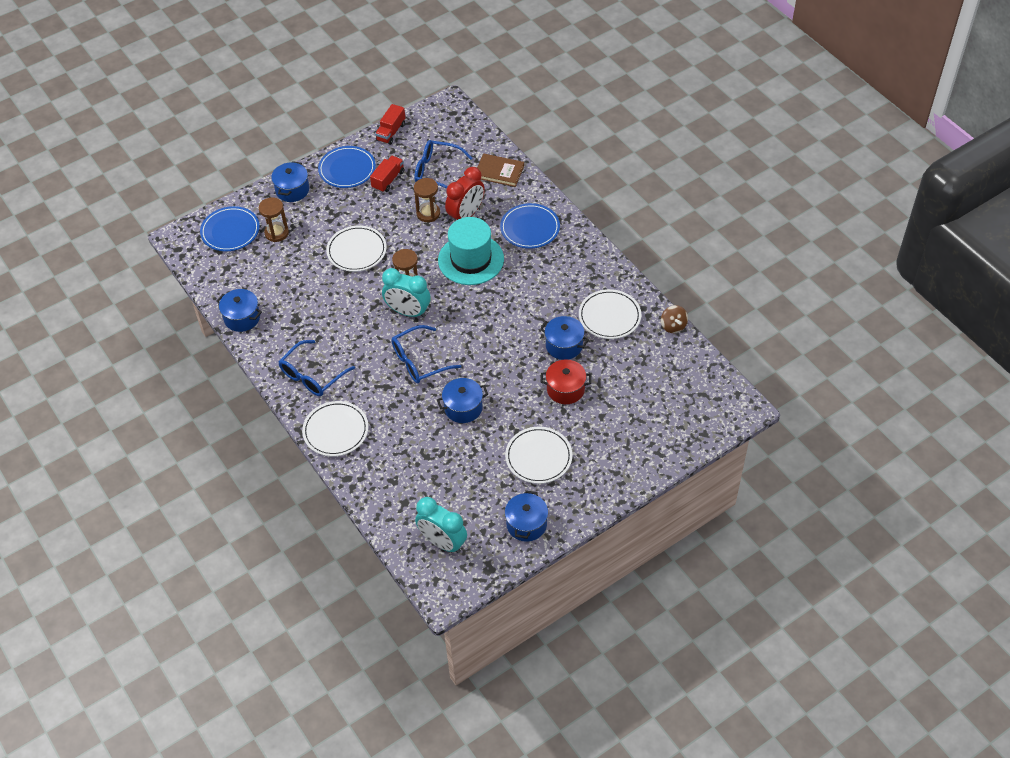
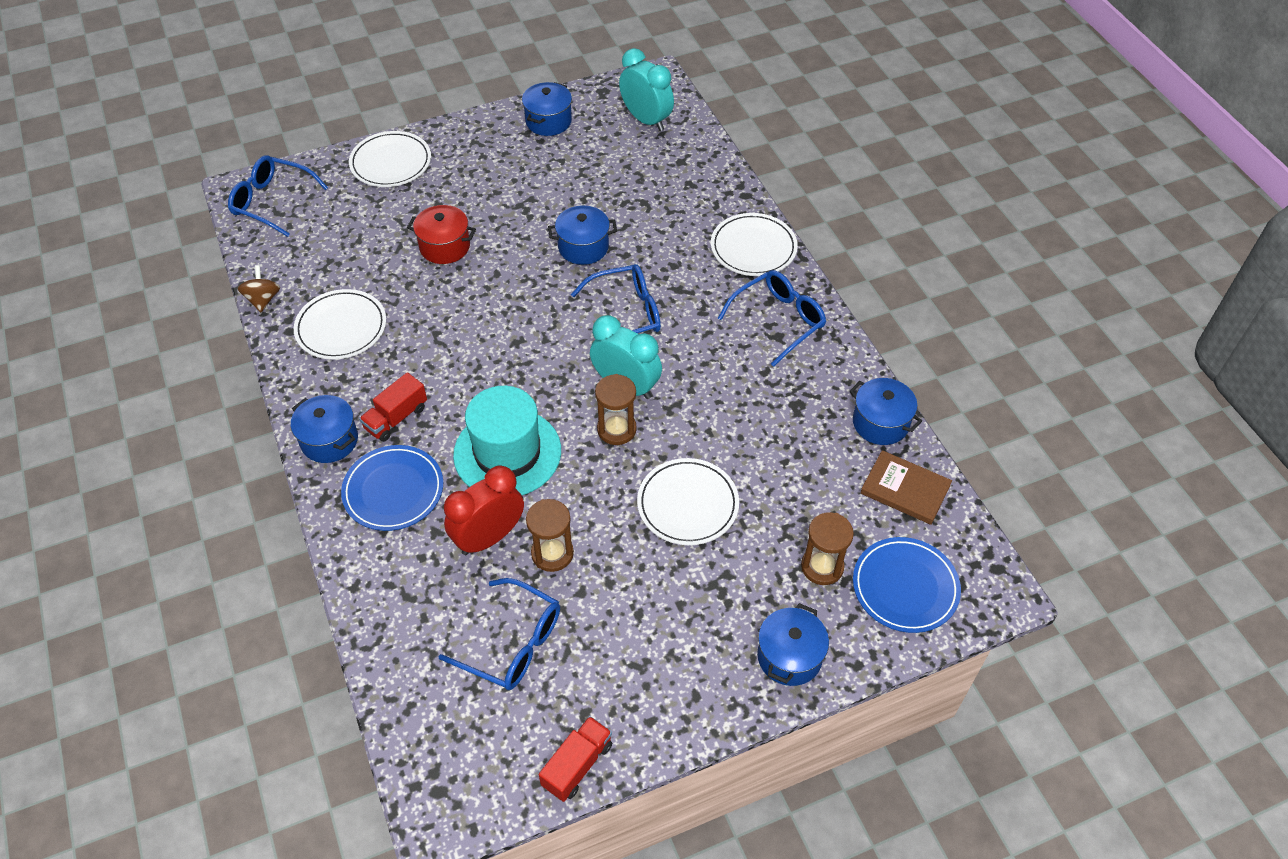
camera: 170 degrees left, 0 degrees up
blue plate [318,146,376,188] -> none
red truck [370,156,404,192] -> red truck moved to [359,372,427,442]
brown book [477,153,524,187] -> brown book moved to [860,450,952,525]
white plate [505,427,573,484] -> white plate moved to [349,131,431,187]
blue pot [540,316,589,360] -> blue pot moved to [291,395,358,463]
none -> blue glasses [228,155,328,237]

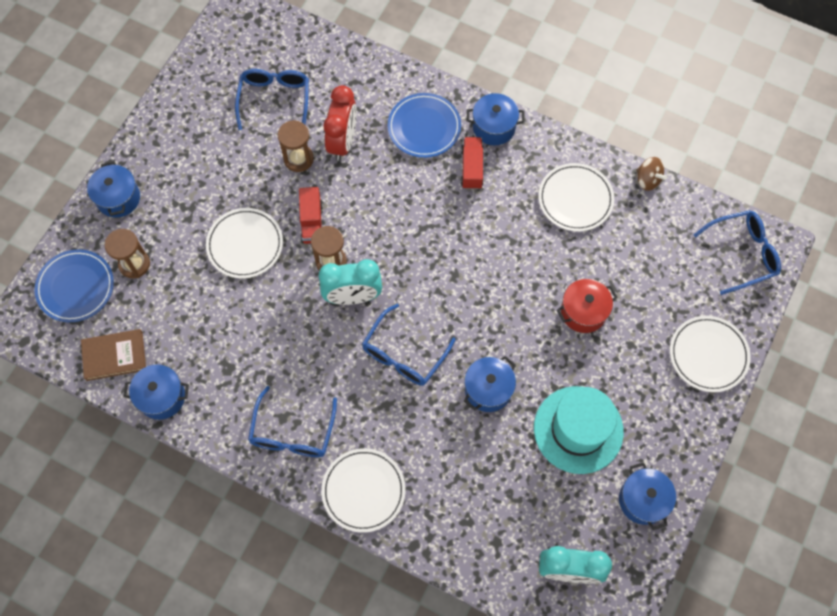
camera: 140 degrees right, 15 degrees up
blue glasses [438,578,560,690] -> blue glasses turned 105 degrees clockwise [235,69,309,130]
turquoise hat [453,386,561,495] -> turquoise hat moved to [534,386,624,474]
red truck [539,716,612,802] -> red truck moved to [299,187,323,244]

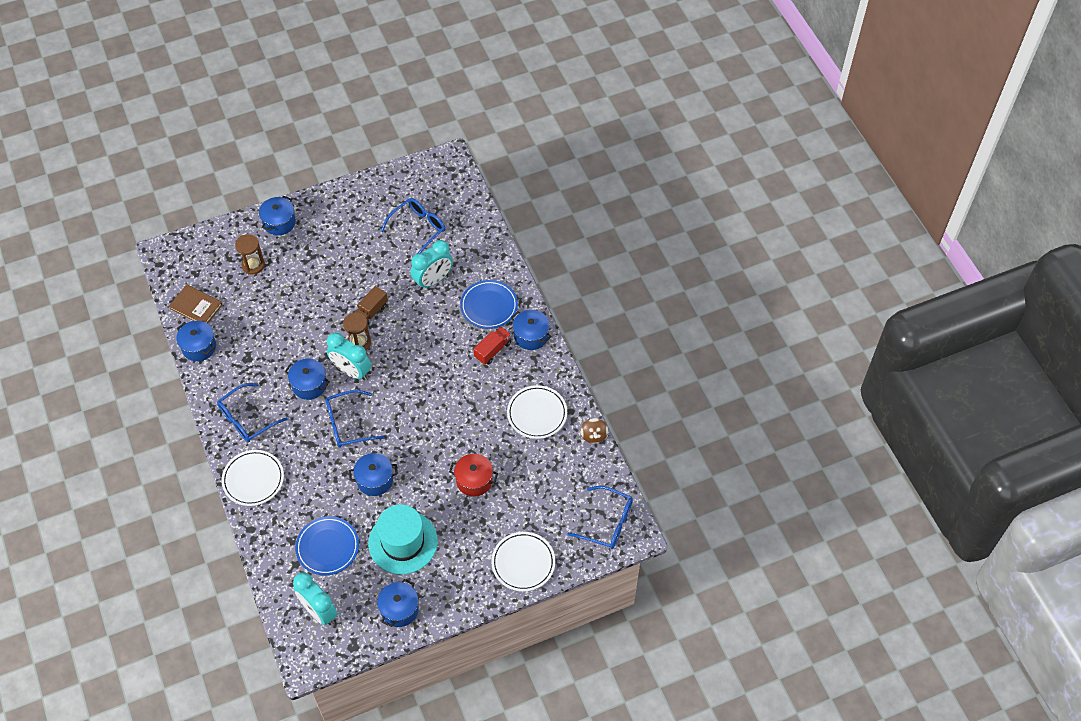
camera: 40 degrees right, 10 degrees down
blue plate [34,249,114,322] -> blue plate moved to [295,516,359,575]
white plate [206,208,283,279] -> none
brown hourglass [278,120,314,172] -> none
red truck [299,187,323,244] -> brown truck [354,286,388,326]
red clock [323,85,357,161] -> turquoise clock [410,240,453,290]
none -> blue pot [285,359,330,400]

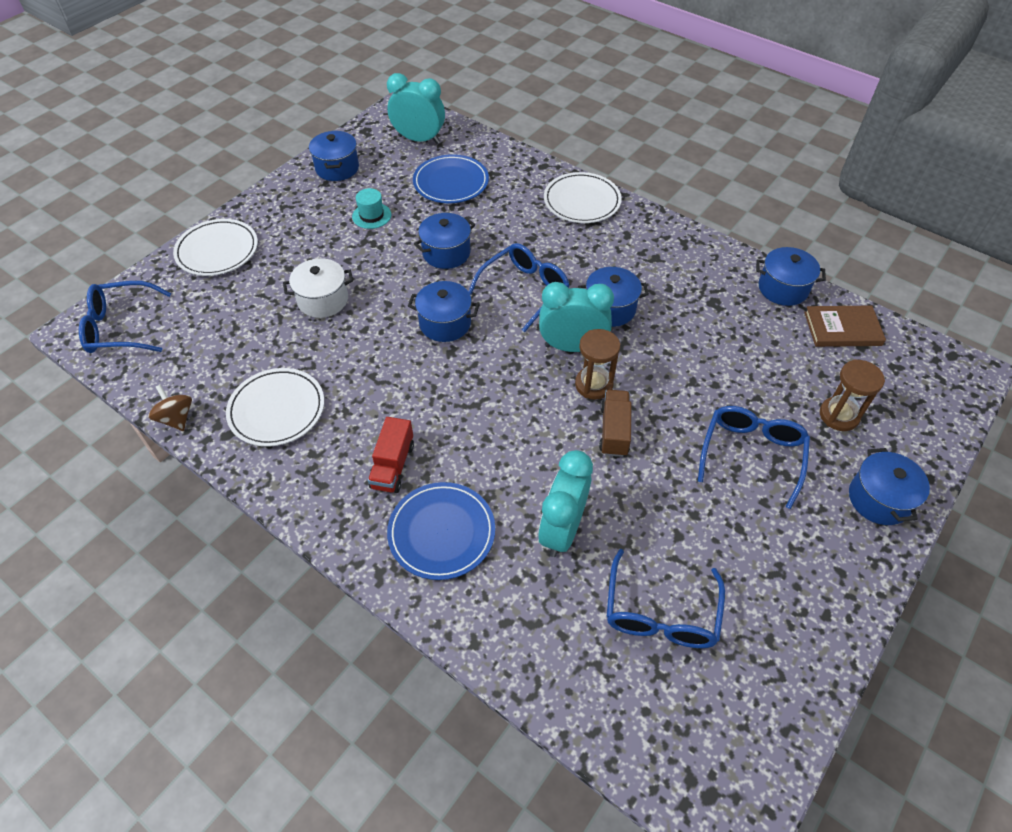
camera: 150 degrees right, 5 degrees down
blue glasses [217,383,288,442] -> blue glasses moved to [698,406,810,509]
turquoise hat [368,504,438,574] -> turquoise hat [352,188,391,229], size x0.45
red pot [449,454,498,497] -> white pot [283,258,353,318]
blue pot [511,310,552,350] -> blue pot moved to [408,281,480,342]

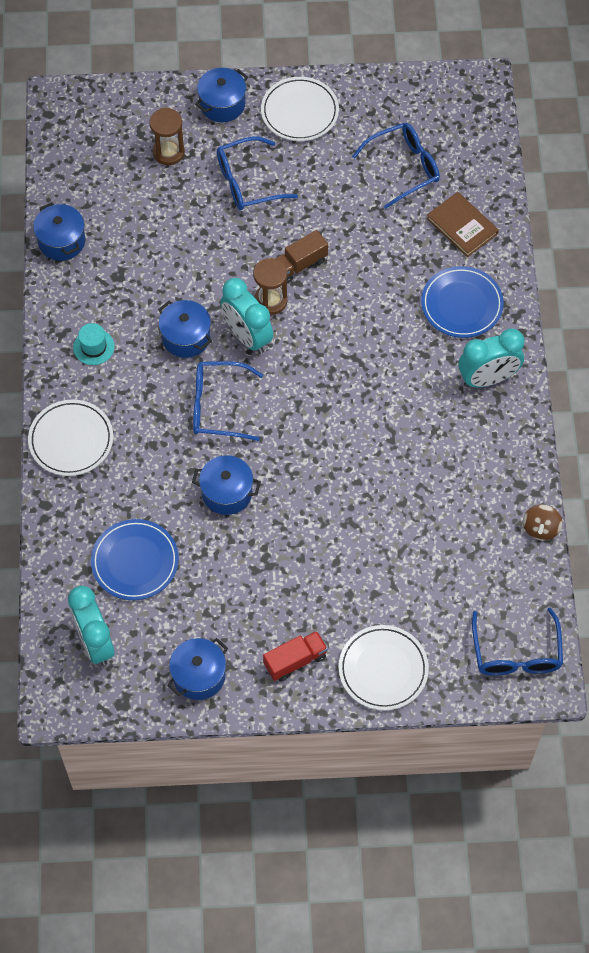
camera: 130 degrees left, 10 degrees up
blue glasses [79,281,171,353] -> blue glasses turned 45 degrees clockwise [472,608,563,676]
white plate [226,368,324,447] -> white plate moved to [261,77,339,141]
white pot [283,258,353,318] -> none
turquoise hat [352,188,391,229] -> turquoise hat moved to [73,323,115,365]
red truck [368,417,414,493] -> red truck moved to [263,631,328,681]
blue pot [408,281,480,342] -> none
turquoise clock [538,450,593,557] -> turquoise clock moved to [458,329,524,387]
brown book [804,306,886,347] -> brown book moved to [427,192,499,257]

